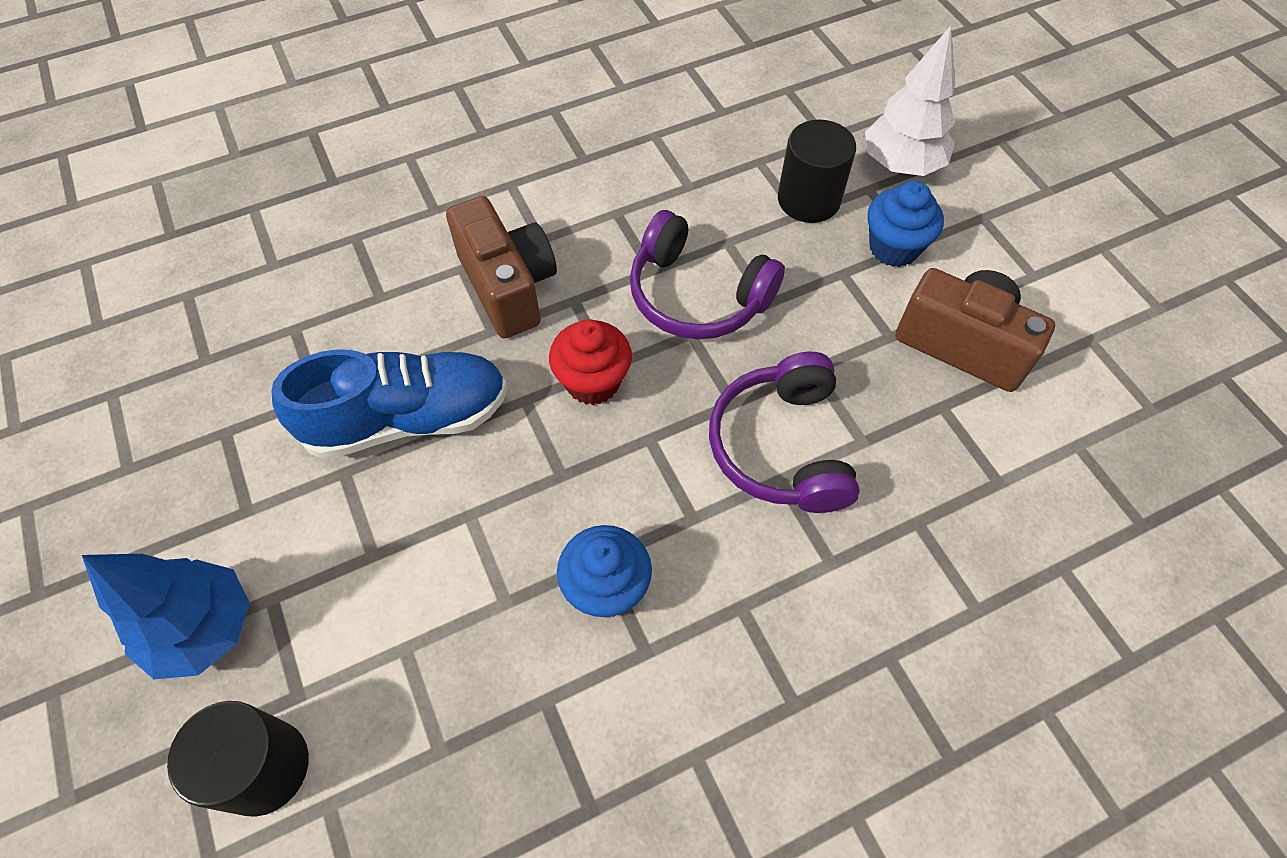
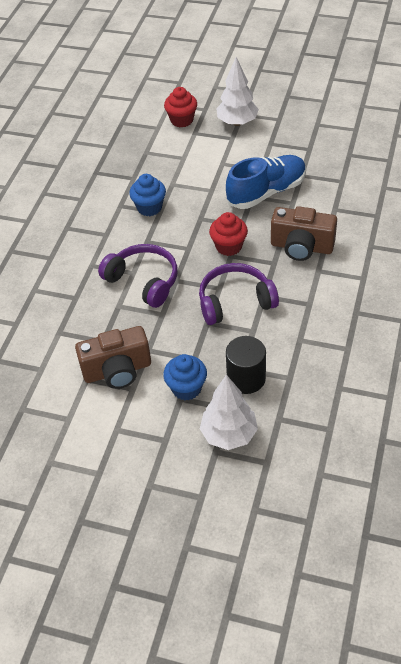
camera: 135 degrees right, 10 degrees down
blue tree [82,554,250,679] -> white tree [216,57,259,126]
black cylinder [167,701,309,817] -> red cupcake [164,87,197,128]
blue shoe [271,349,508,459] -> blue shoe turned 150 degrees counterclockwise [226,155,306,209]

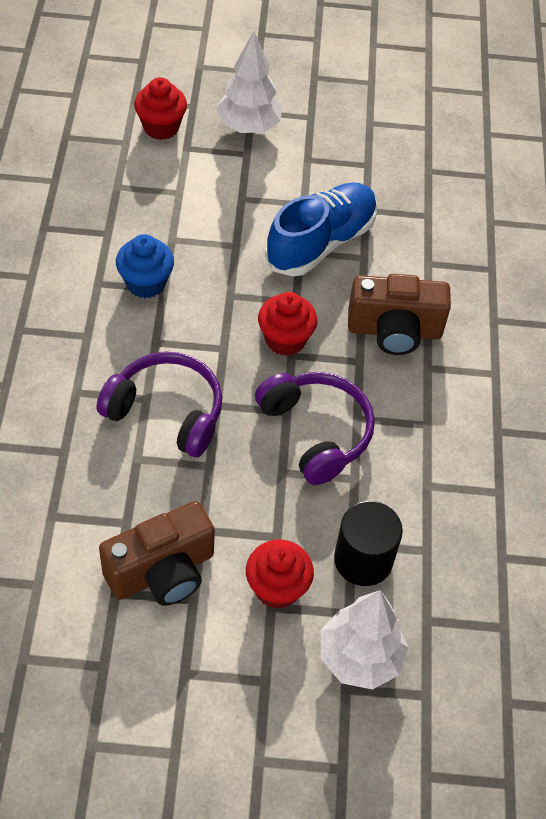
camera: 20 degrees left, 5 degrees up
blue cupcake [163,354,207,400] -> red cupcake [246,540,314,609]
purple headphones [199,263,279,325] -> purple headphones turned 90 degrees clockwise [255,372,375,485]

